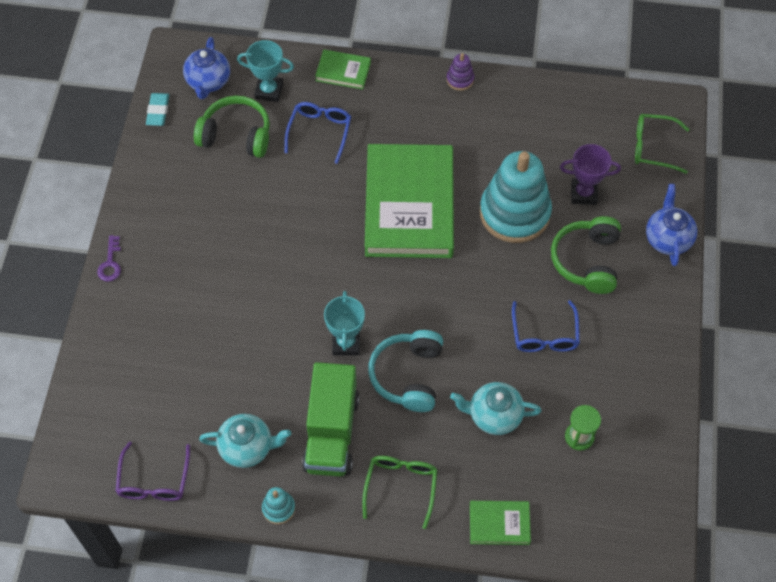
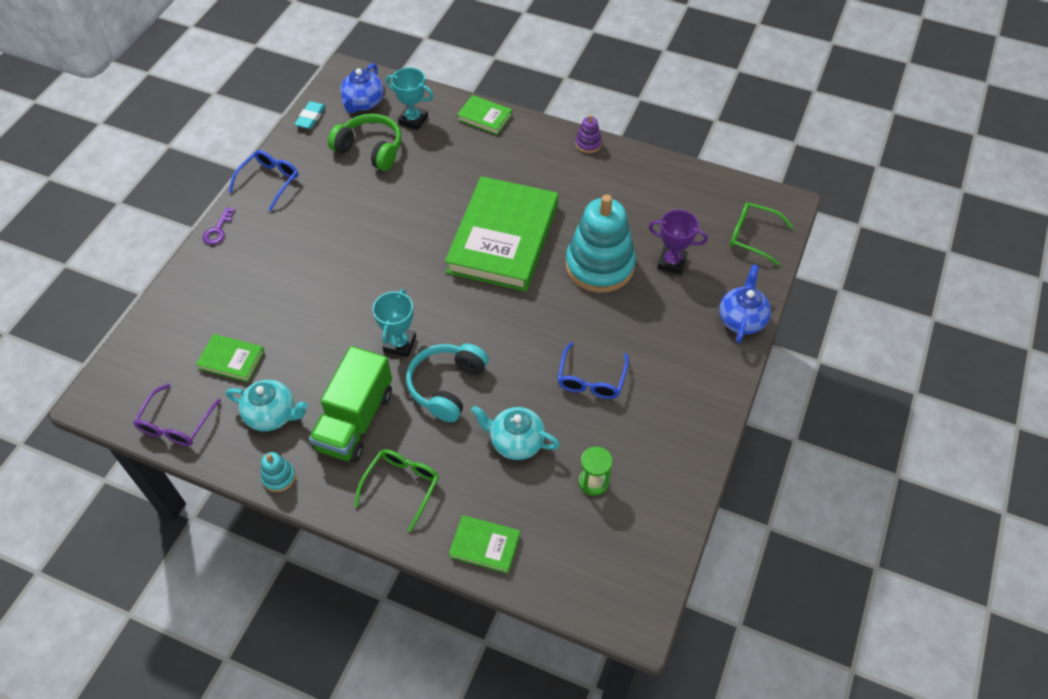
camera: 15 degrees right, 5 degrees down
blue glasses [284,102,351,164] -> blue glasses moved to [229,150,298,211]
green headphones [551,216,621,294] -> none
none -> green book [196,334,264,382]

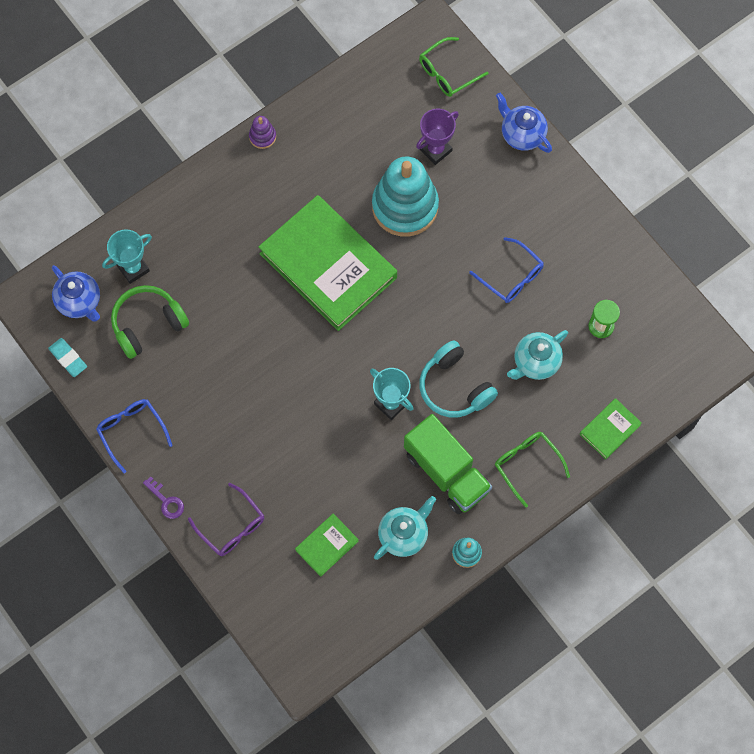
camera: 60 degrees left, 15 degrees up
purple glasses [133,384,221,446] -> purple glasses moved to [188,483,264,556]
green book [457,95,512,135] -> none

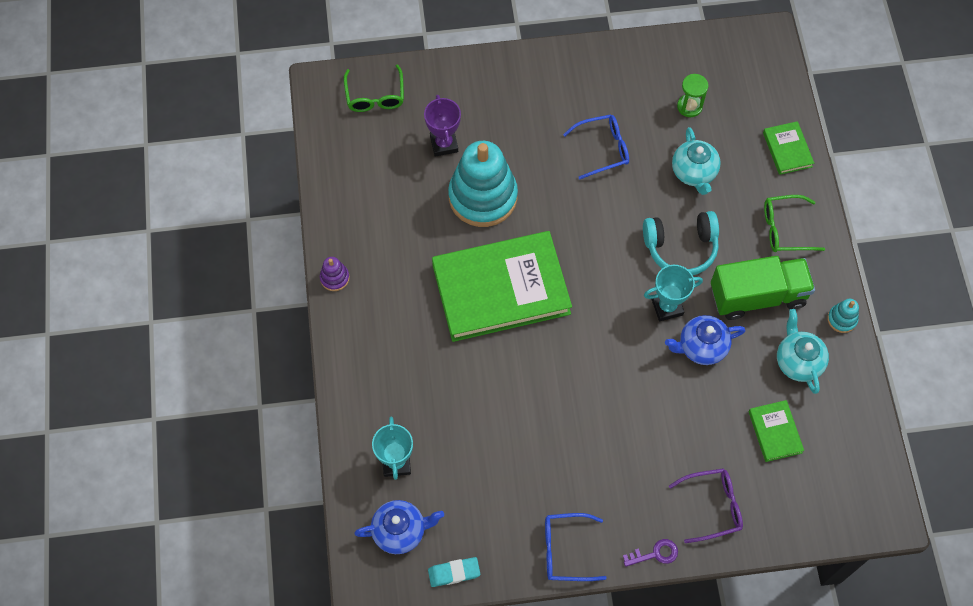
camera: 60 degrees left, 5 degrees down
green headphones [111,285,189,359] -> none
blue teapot [496,93,552,153] -> blue teapot moved to [665,315,746,365]

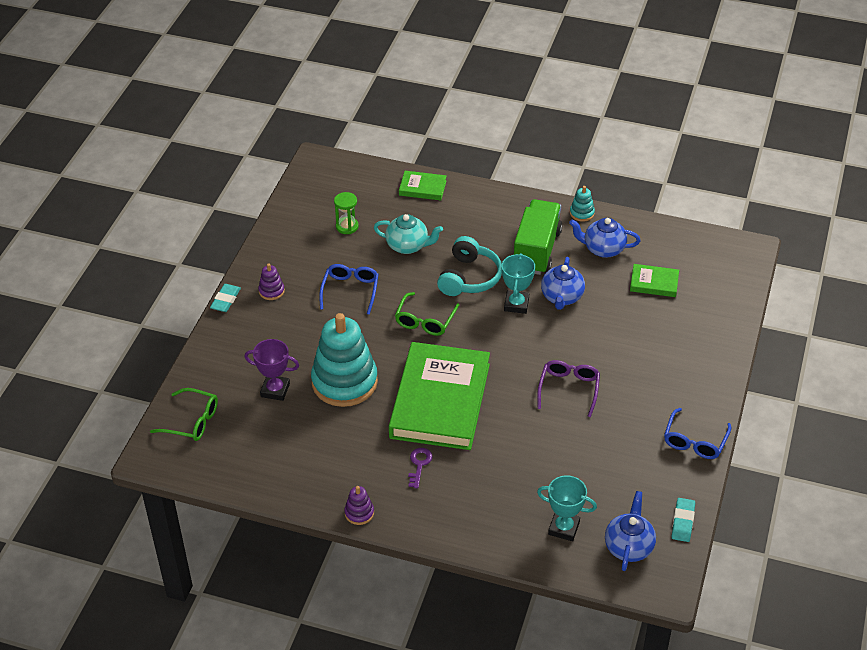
camera: 65 degrees left, 20 degrees down
purple key [623,539,678,567] -> purple key moved to [408,448,433,488]
purple glasses [669,468,743,543] -> purple glasses moved to [537,360,600,417]
green glasses [764,195,825,252] -> green glasses moved to [395,292,459,336]
turquoise teapot [777,309,829,394] -> blue teapot [569,218,641,258]
none -> turquoise eraser [210,284,241,312]
none -> purple stacking toy [258,263,285,300]

